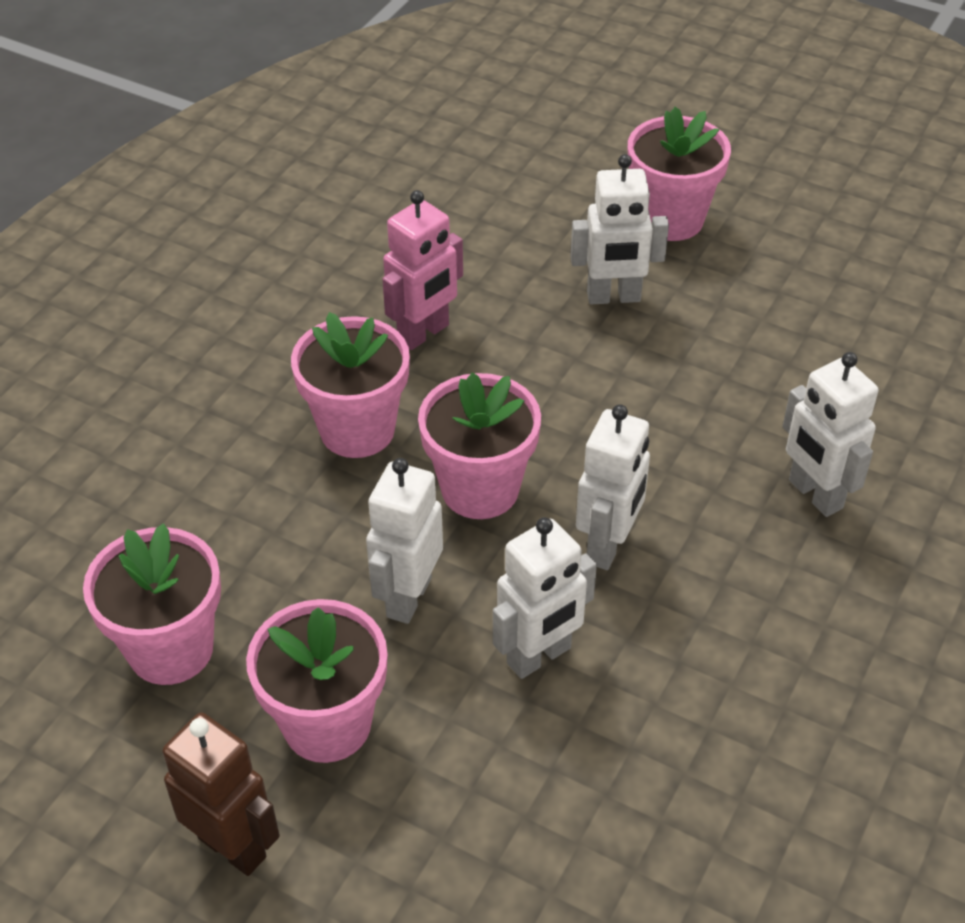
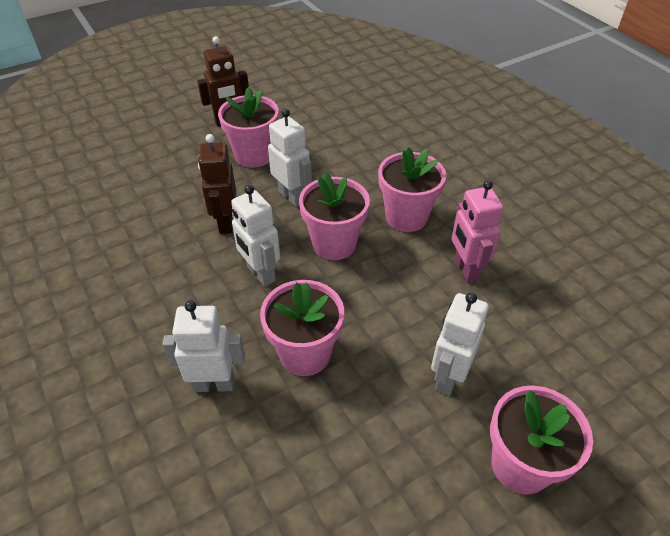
camera: 120 degrees right, 0 degrees up
pink flower pot [83,523,221,685] -> pink flower pot moved to [260,280,344,376]
white robot [493,517,597,679] -> brown robot [198,134,236,234]

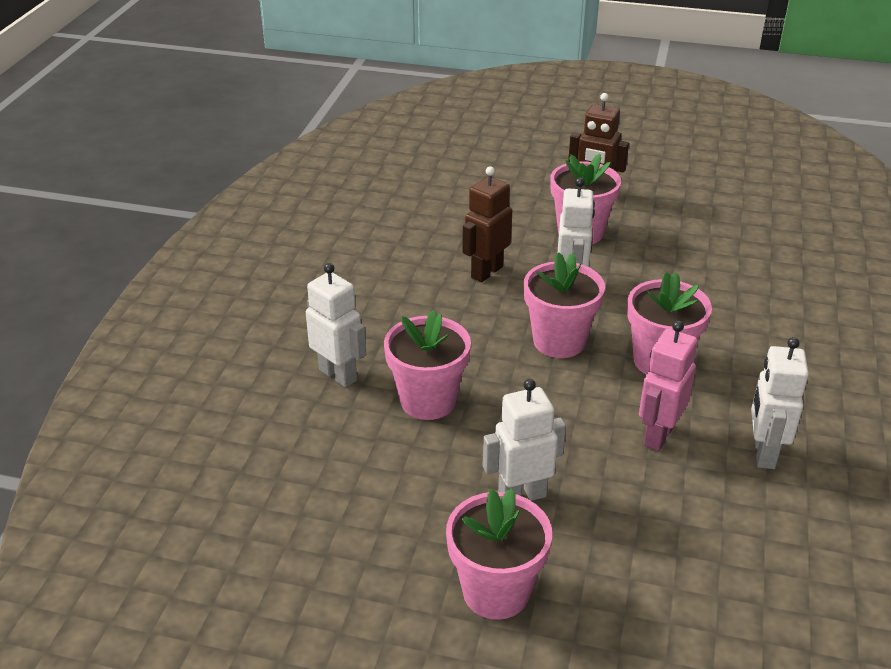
camera: 45 degrees right, 10 degrees down
white robot [231,185,280,287] -> white robot moved to [751,337,809,469]

